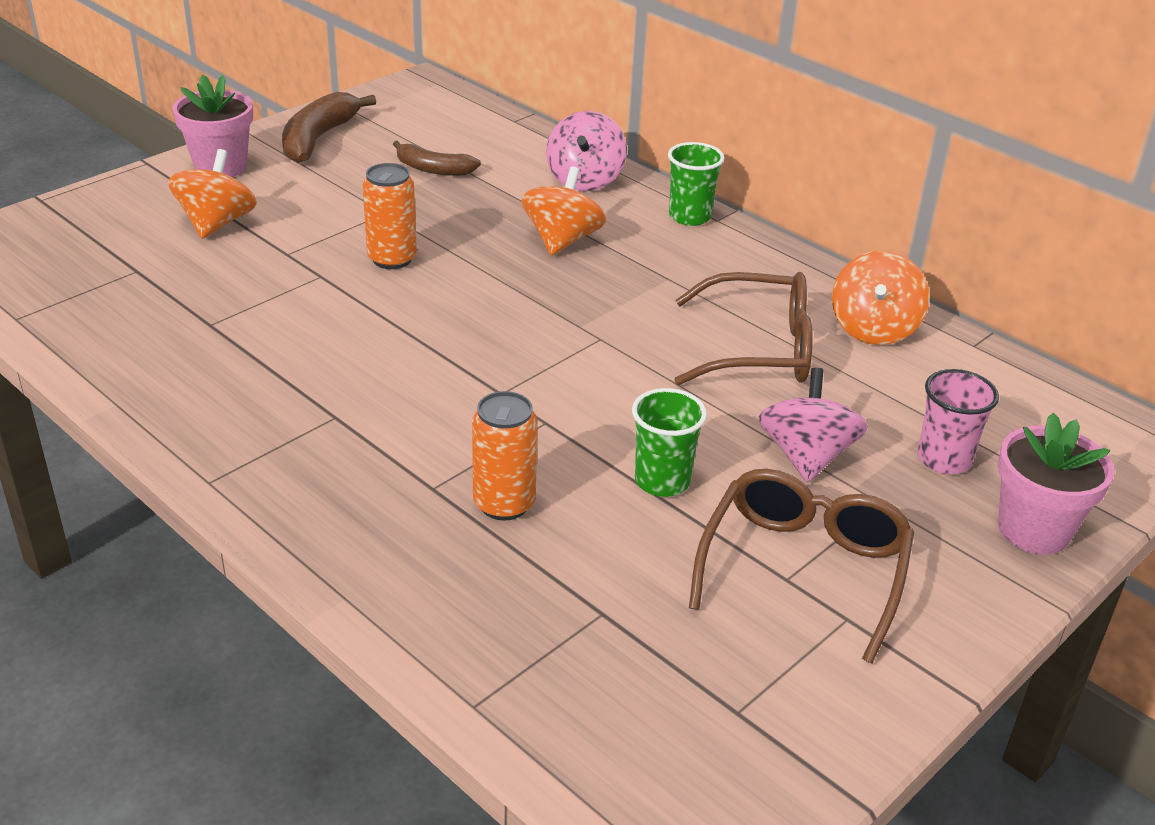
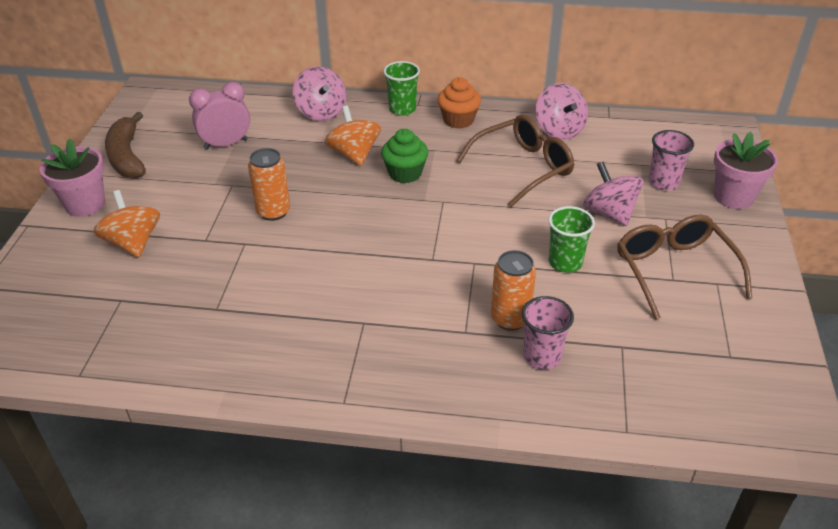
camera: 35 degrees left, 5 degrees up
brown banana [393,141,481,176] -> pink clock [189,82,250,150]
orange spinning top [832,251,930,345] -> pink spinning top [535,83,588,140]
none -> green cupcake [381,129,428,183]
none -> orange cupcake [438,77,481,129]
none -> pink cup [522,296,574,370]

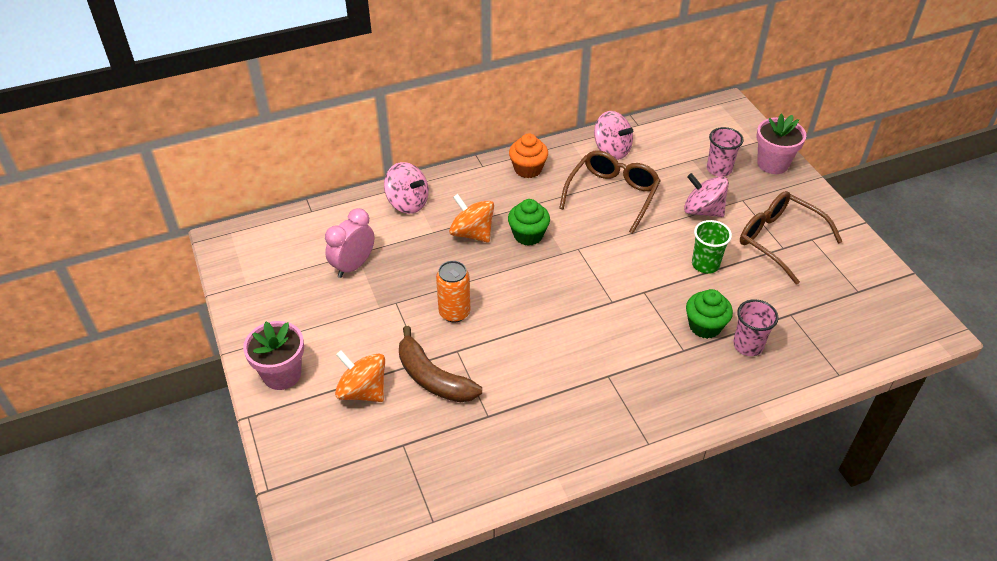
camera: 30 degrees left, 5 degrees up
brown banana [105,112,146,178] -> brown banana moved to [399,326,482,403]
green cup [383,61,420,116] -> none
orange can [491,250,536,331] -> green cupcake [686,289,733,339]

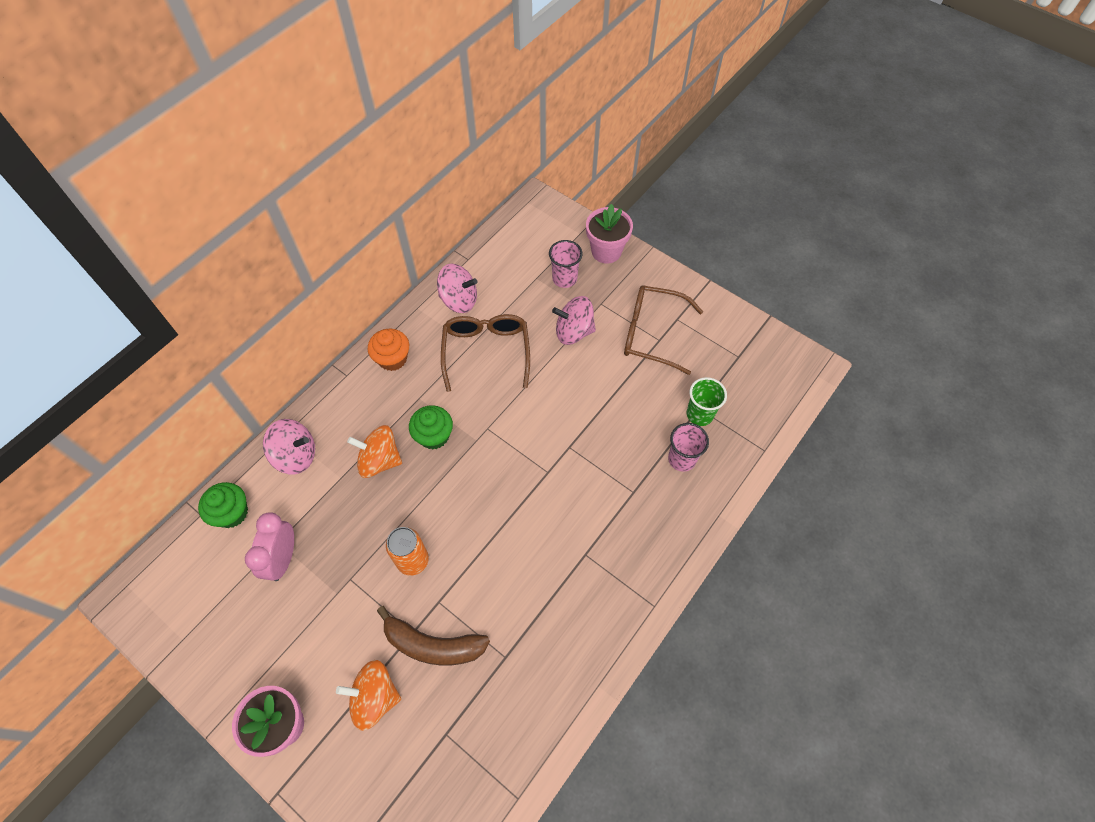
camera: 30 degrees left, 15 degrees up
green cupcake [686,289,733,339] -> green cupcake moved to [198,482,248,528]
green cup [692,220,732,274] -> green cup moved to [687,377,727,426]

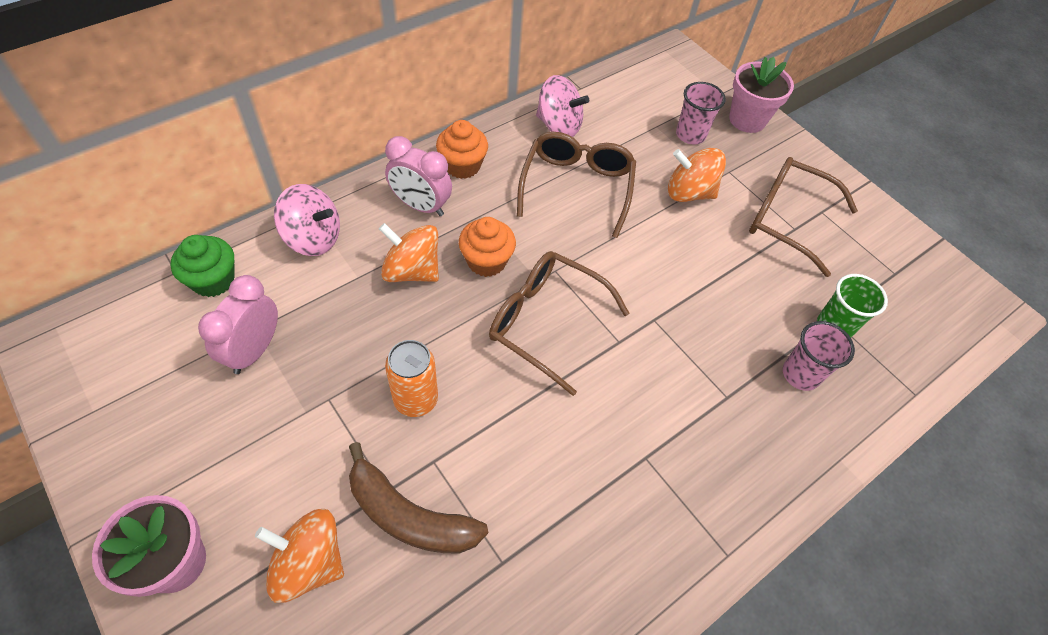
camera: 10 degrees right, 5 degrees down
green cupcake [409,405,453,450] -> orange cupcake [459,217,516,277]
pink spinning top [552,296,596,345] -> orange spinning top [668,148,726,202]
none -> pink clock [385,136,452,216]
none -> brown glasses [489,251,630,396]

